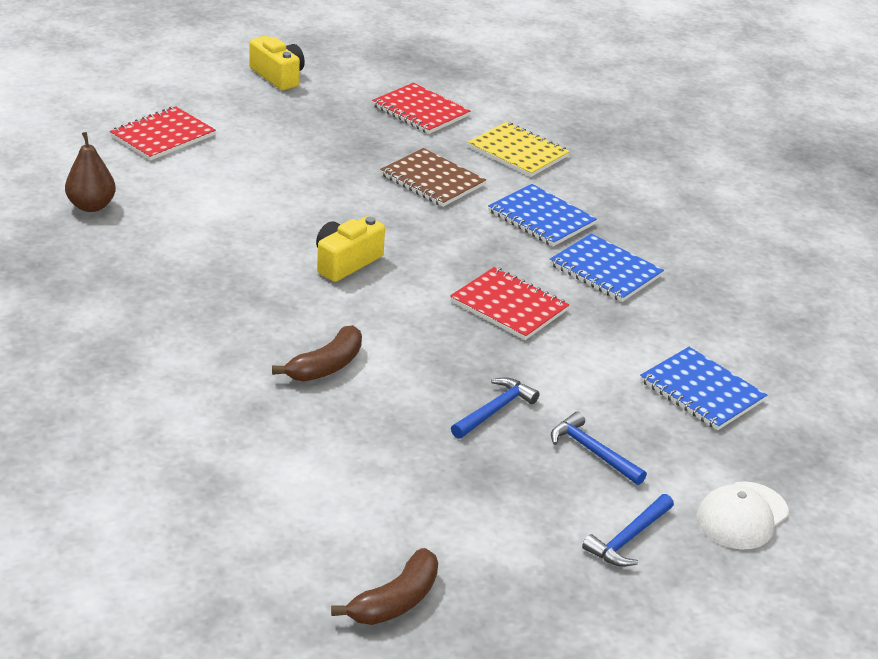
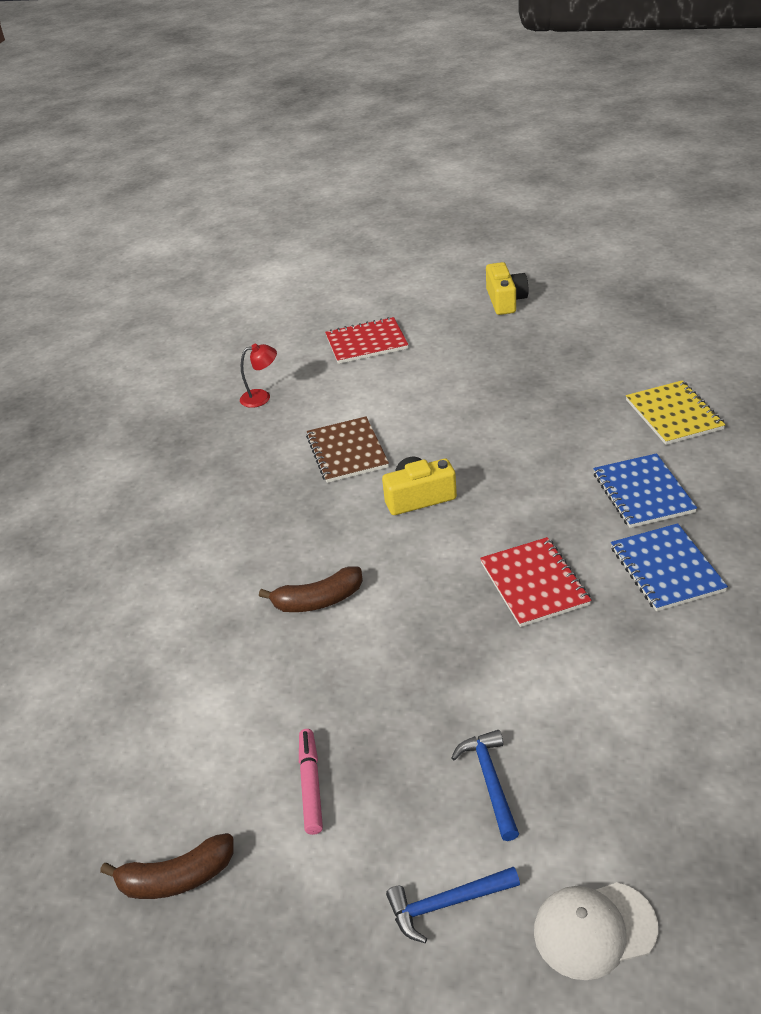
camera: 40 degrees right, 5 degrees up
brown pear [65,132,116,212] -> red lamp [240,344,277,408]
red notebook [372,82,470,134] -> none
brown notebook [380,148,486,207] -> brown notebook moved to [306,417,389,483]
blue hammer [451,377,540,439] -> none
blue notebook [640,347,767,430] -> none
none -> pink marker [299,729,323,835]

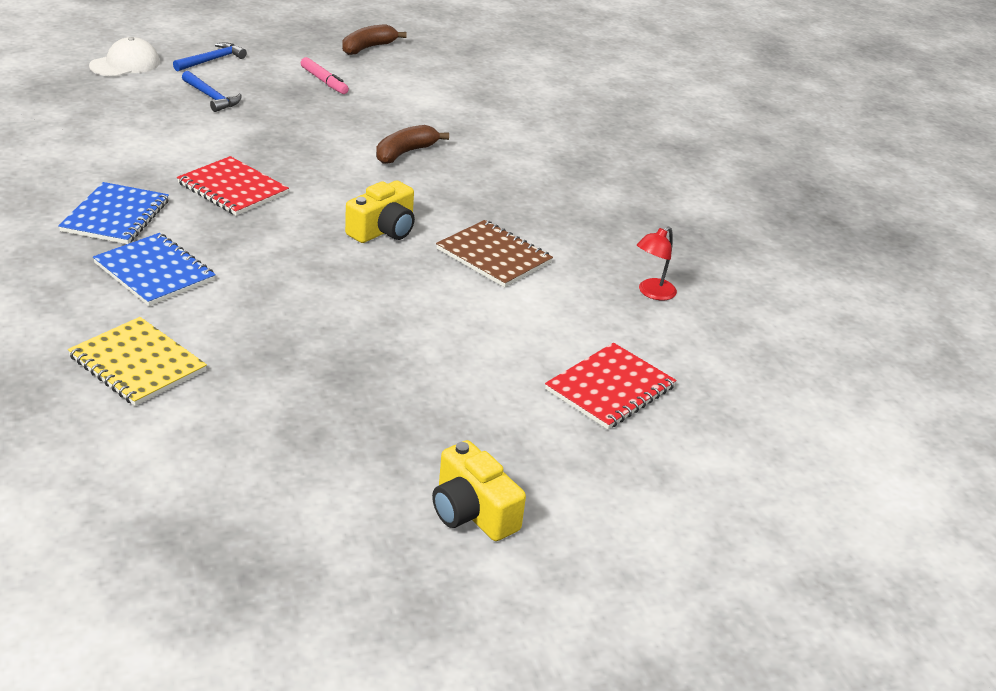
camera: 140 degrees right, 5 degrees down
blue notebook [611,523,728,611] -> blue notebook turned 60 degrees clockwise [58,182,169,244]

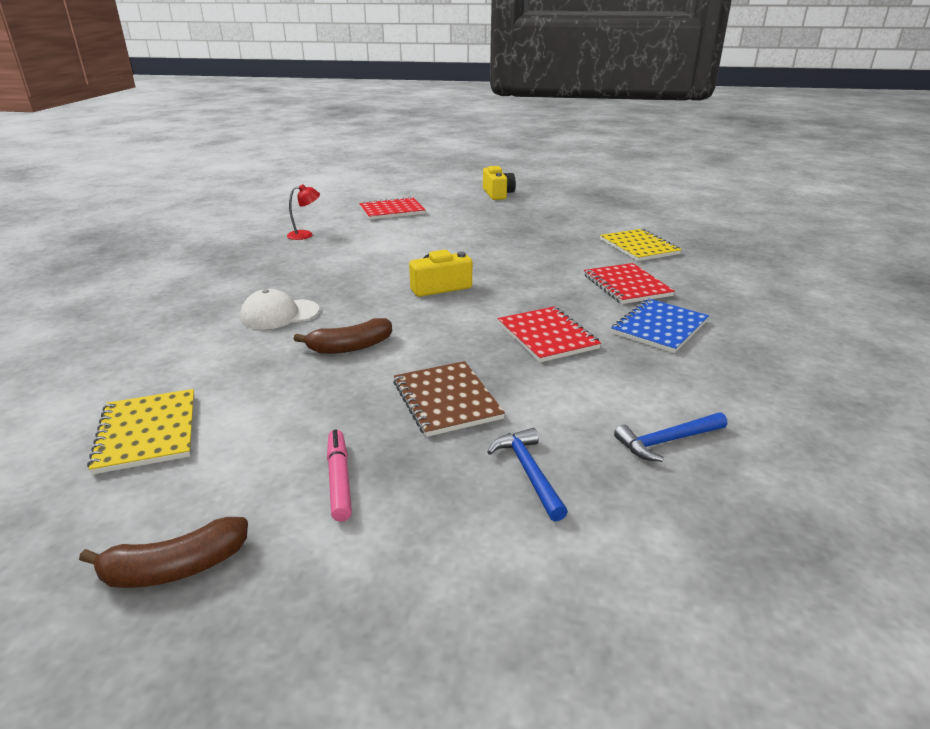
camera: 150 degrees left, 5 degrees down
white cap [89,37,160,77] -> white cap moved to [240,289,319,330]
blue notebook [93,233,216,306] -> red notebook [584,263,675,304]
blue hammer [173,42,247,71] -> blue hammer moved to [614,412,727,462]
brown notebook [436,220,553,287] -> brown notebook moved to [393,361,505,437]
none -> yellow notebook [87,389,195,475]

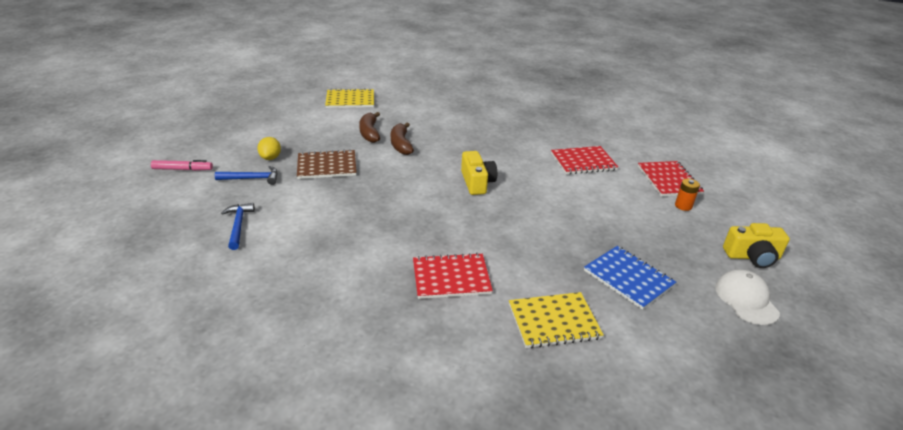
camera: 100 degrees right, 5 degrees up
brown banana [79,517,248,588] -> brown banana moved to [359,112,380,143]
white cap [240,289,319,330] -> white cap moved to [715,269,780,325]
red lamp [287,184,320,240] -> none
pink marker [327,430,352,522] -> pink marker moved to [151,160,213,171]
red notebook [498,307,601,362] -> red notebook moved to [551,146,618,175]
blue notebook [611,298,709,353] -> blue notebook moved to [584,246,676,310]
none -> yellow lemon [257,137,281,160]
none -> orange battery [675,179,700,211]

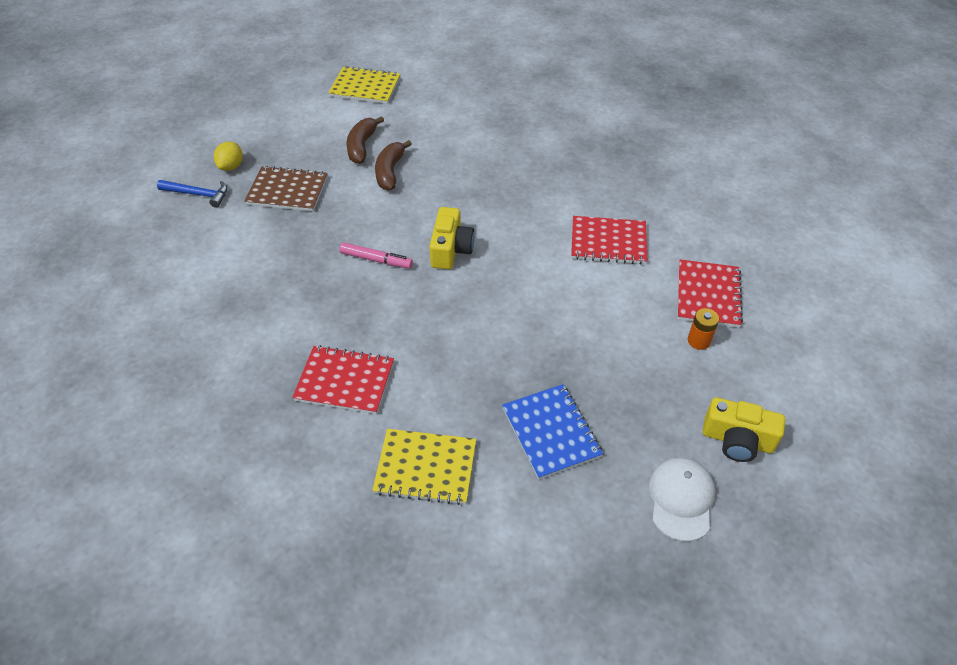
camera: 20 degrees right, 15 degrees up
pink marker [151,160,213,171] -> pink marker moved to [339,242,413,269]
blue hammer [221,203,255,250] -> none

